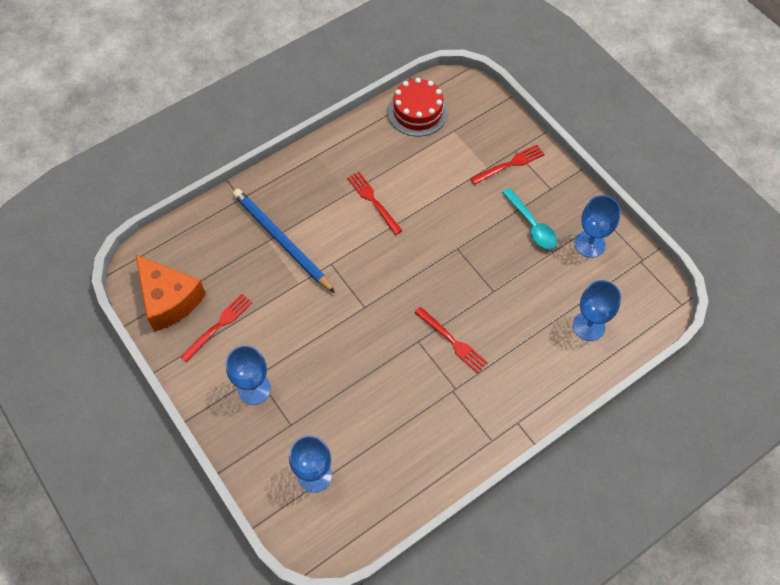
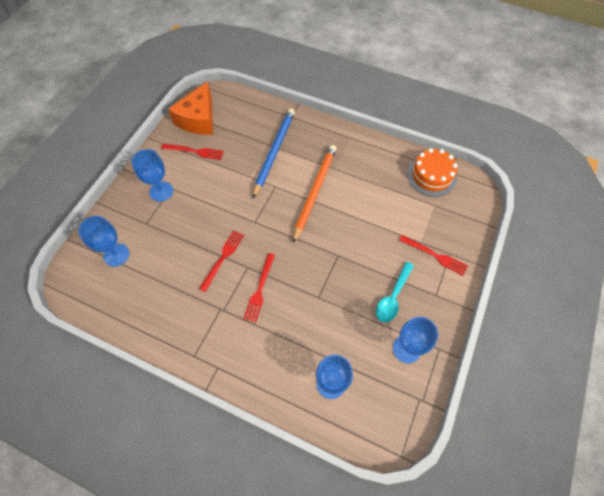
camera: 60 degrees right, 0 degrees up
red fork [347,172,403,235] -> red fork moved to [199,231,244,292]
red cake [388,78,448,137] -> orange cake [407,148,458,197]
none -> orange pencil [293,145,336,243]

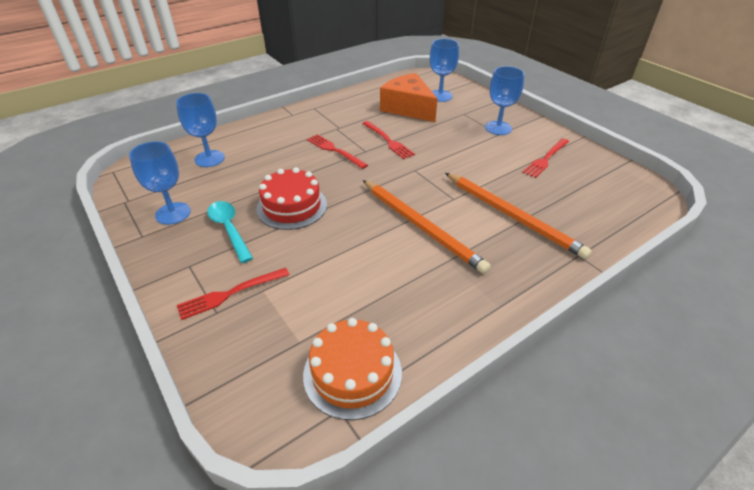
camera: 120 degrees right, 20 degrees down
orange cheese [168,82,213,135] -> orange cheese moved to [380,73,437,122]
blue pencil [253,108,295,198] -> orange pencil [445,173,592,259]
none -> red cake [256,167,327,230]

